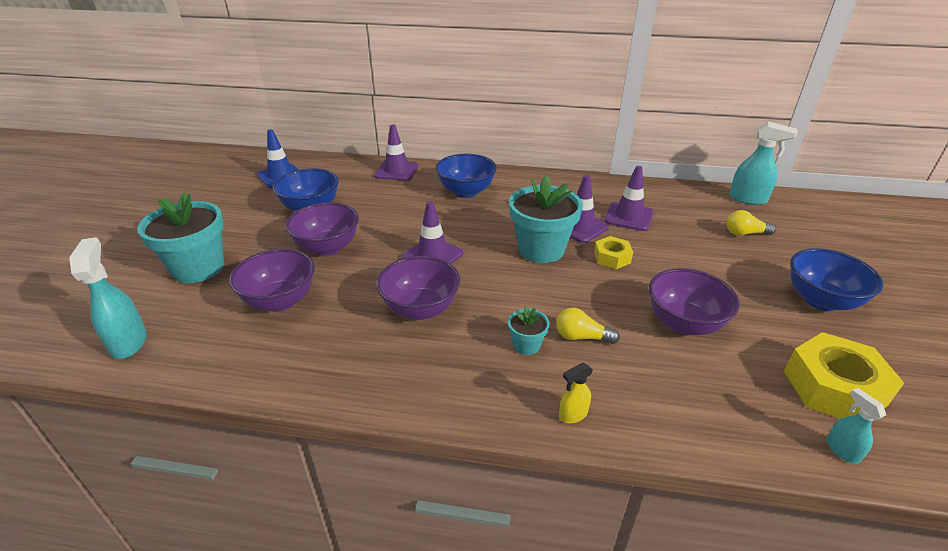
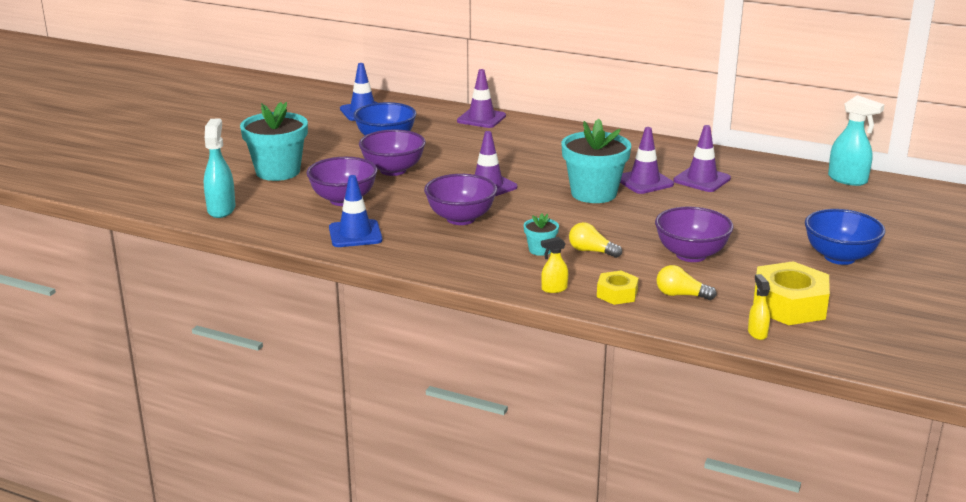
camera: 15 degrees right, 10 degrees down
blue bowl [436,154,497,198] -> none
yellow nut [594,236,633,269] -> yellow nut moved to [597,271,638,305]
yellow light bulb [726,210,776,236] -> yellow light bulb moved to [656,265,717,300]
turquoise spray bottle [826,388,886,464] -> yellow spray bottle [748,274,770,340]
none -> blue traffic cone [329,175,382,247]

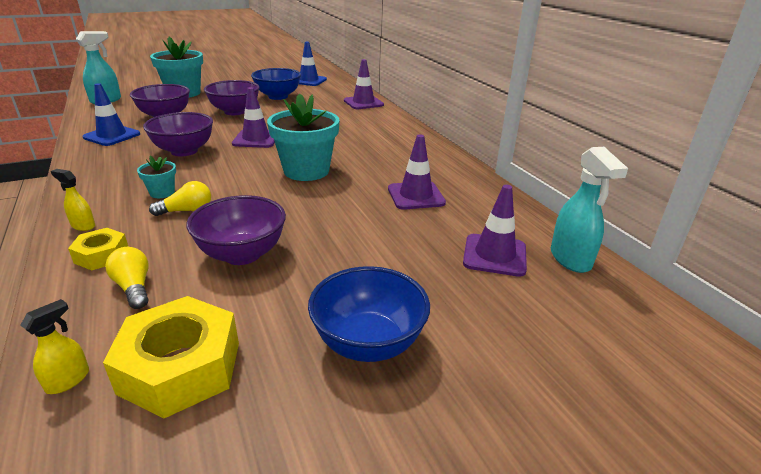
camera: 40 degrees right, 5 degrees up
yellow light bulb [569,222,622,258] -> yellow light bulb turned 90 degrees clockwise [149,181,211,216]
purple traffic cone [620,127,674,194] -> purple traffic cone moved to [463,185,527,277]

